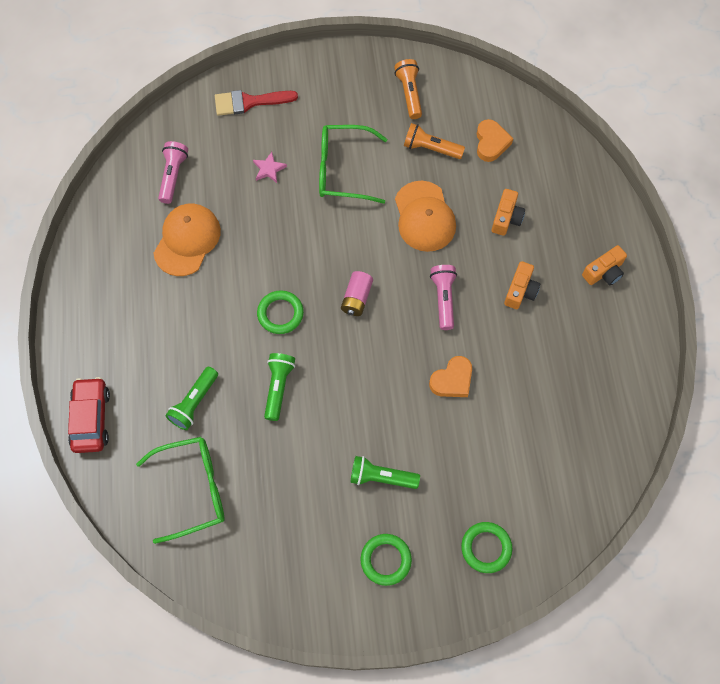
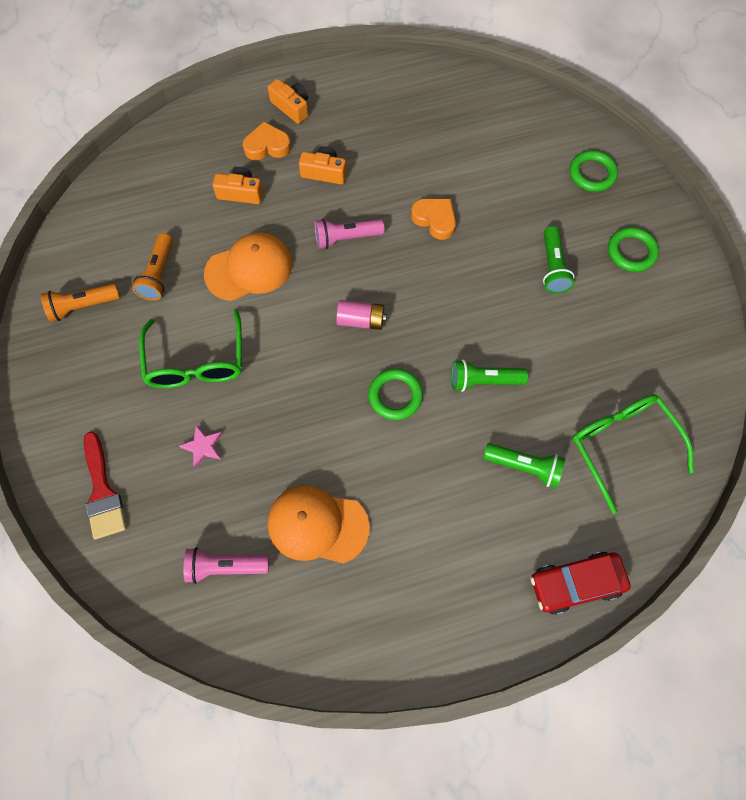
camera: 100 degrees left, 0 degrees up
orange heart [477,119,513,162] -> orange heart moved to [243,122,291,160]

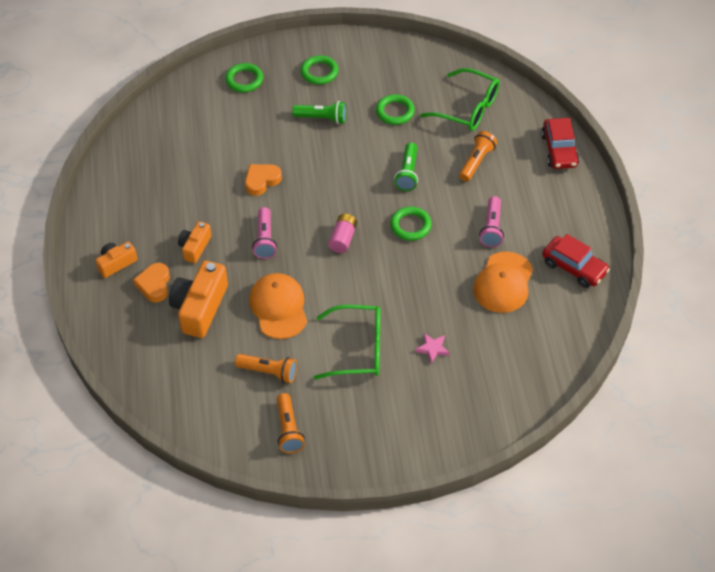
camera: 80 degrees left, 15 degrees down
red brush [84,431,126,539] -> none
pink flashlight [184,547,269,584] -> pink flashlight moved to [479,196,504,247]
orange camera [213,167,263,204] -> orange camera [169,261,228,338], size x1.75
green flashlight [483,443,565,488] -> orange flashlight [459,131,497,181]
green glasses [572,394,694,514] -> green glasses turned 135 degrees counterclockwise [420,68,500,131]
none -> green ring [376,94,415,125]
none -> red car [542,234,610,288]

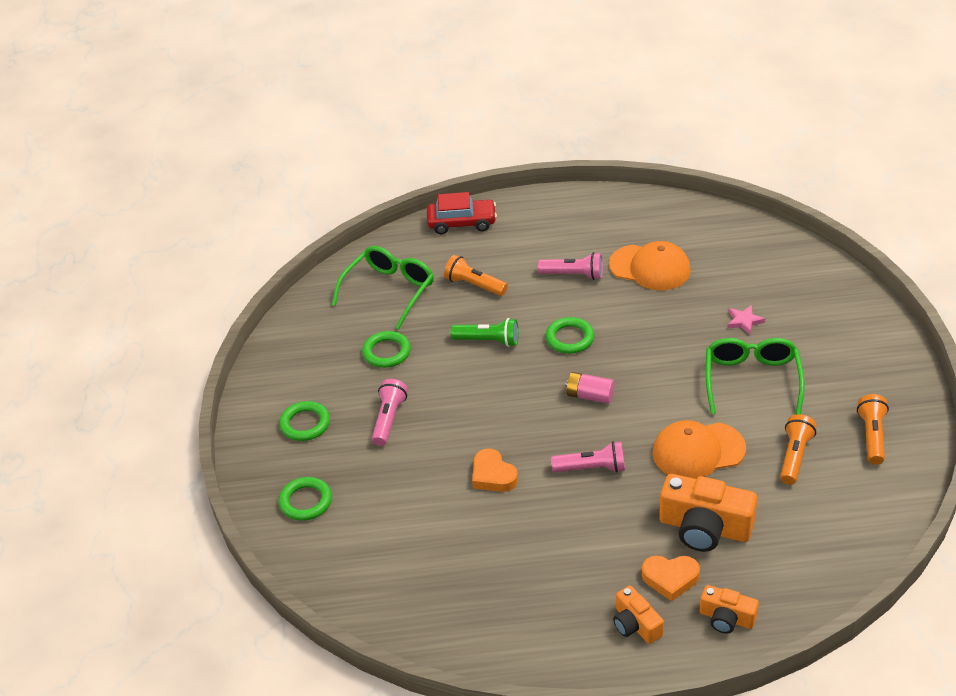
camera: 85 degrees left, 10 degrees down
orange camera [178,221,211,263] -> orange camera moved to [700,585,759,634]
orange flashlight [277,393,305,453] -> orange flashlight turned 75 degrees counterclockwise [857,394,889,465]
green flashlight [292,101,347,124] -> pink flashlight [372,379,408,446]
red car [542,234,610,288] -> none

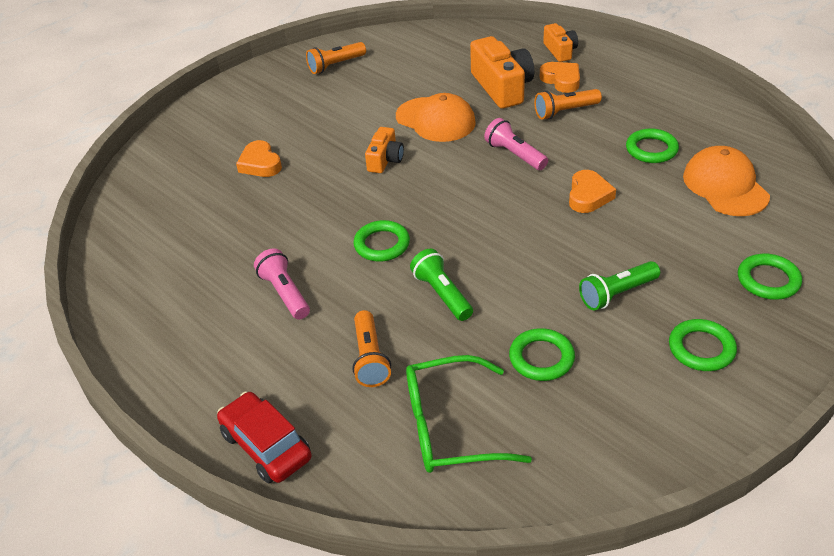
camera: 130 degrees left, 0 degrees up
pink flashlight [372,379,408,446] -> green flashlight [579,261,660,311]
pink battery [565,372,615,404] -> none
orange cap [609,241,691,290] -> orange cap moved to [683,146,770,216]
orange camera [613,585,664,644] -> orange camera moved to [365,127,404,173]
green glasses [706,338,805,415] -> none
pink star [727,305,765,335] -> orange heart [236,140,282,177]
orange flashlight [780,414,817,485] -> orange flashlight moved to [534,89,602,120]
none -> green ring [626,128,679,163]

